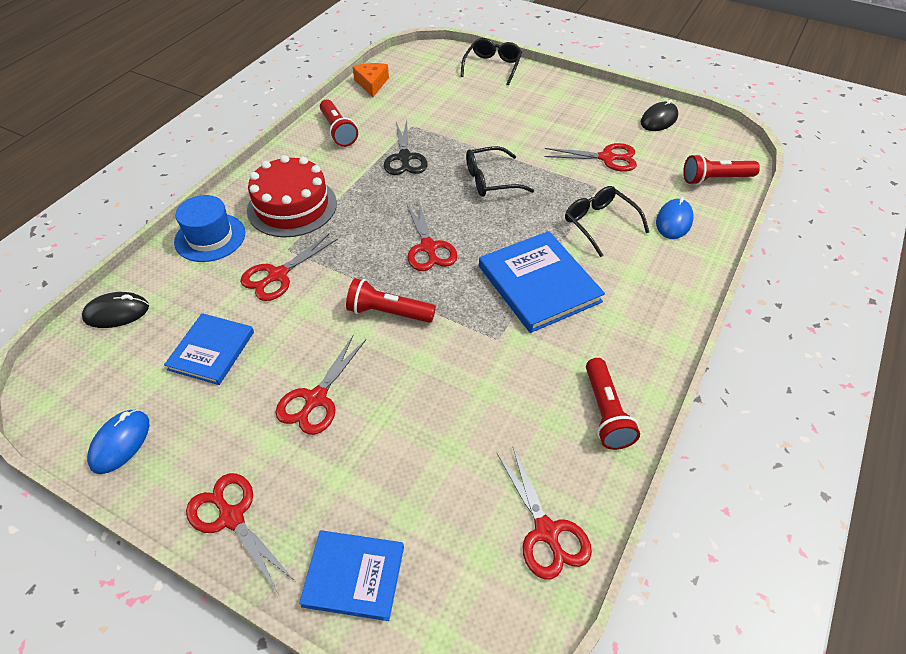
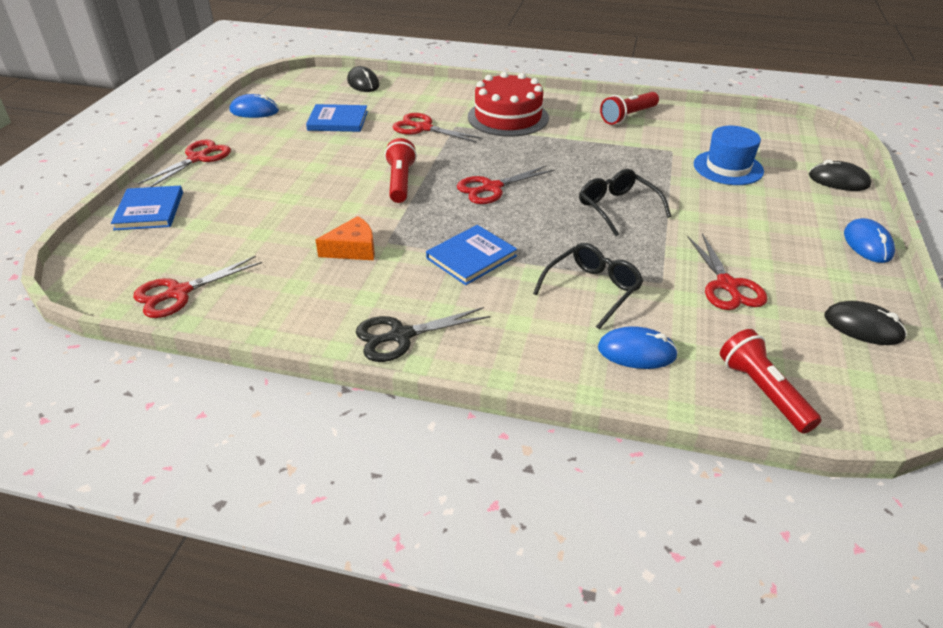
camera: 75 degrees right, 10 degrees down
blue hat [174,195,245,262] -> blue hat moved to [694,126,764,185]
red scissors [275,336,366,435] -> none
orange cheese [353,63,389,97] -> orange cheese moved to [315,216,375,260]
black scissors [384,120,428,175] -> black scissors moved to [356,307,491,362]
black glasses [460,38,522,85] -> black mouse [809,160,871,191]
blue book [479,231,605,333] -> blue book [426,225,517,285], size x0.64
red flashlight [586,358,640,450] -> none
none -> blue mouse [844,218,895,263]

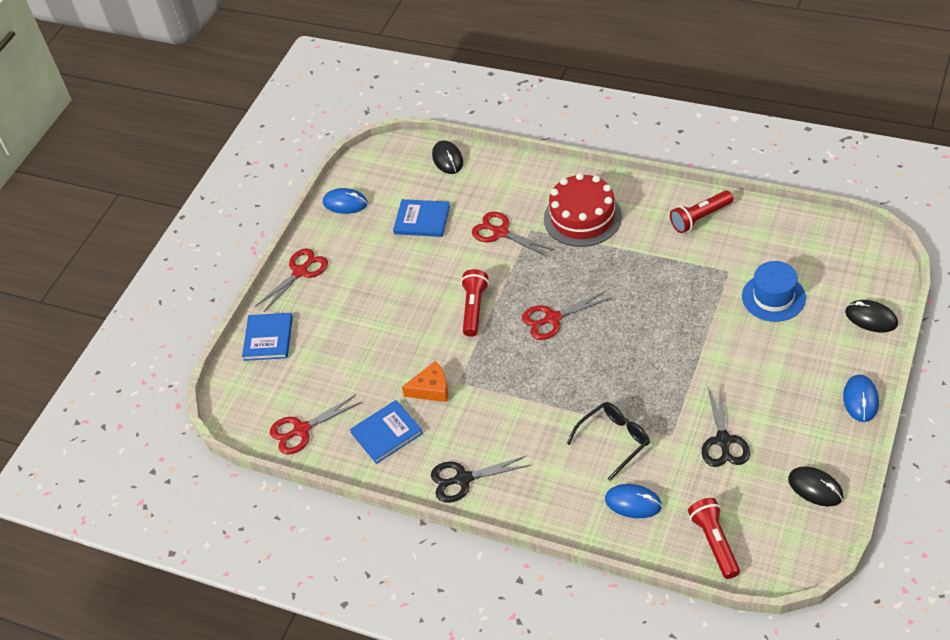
camera: 15 degrees right, 10 degrees up
blue book [426,225,517,285] -> blue book moved to [350,400,423,464]
black glasses [579,169,671,236] -> none
red scissors [687,233,767,310] -> black scissors [702,385,750,467]

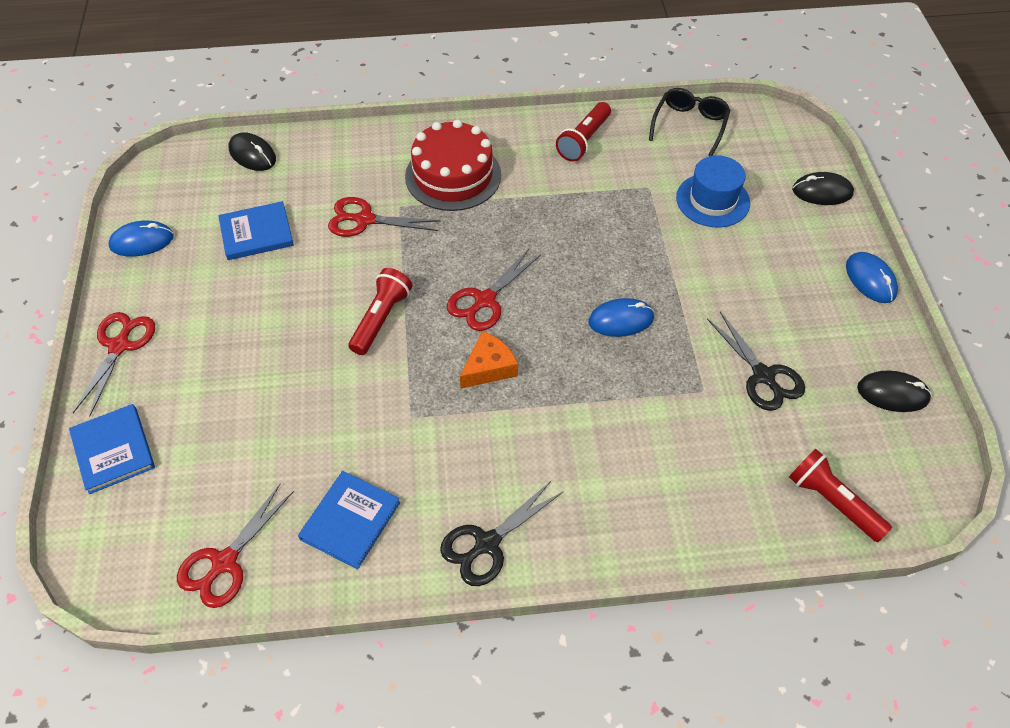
camera: 35 degrees left, 5 degrees up
orange cheese [402,361,448,402] -> orange cheese moved to [460,331,518,388]
red flashlight [461,269,489,337] -> red flashlight turned 45 degrees clockwise [348,268,412,355]
black glasses [567,402,650,481] -> black glasses moved to [649,88,730,156]
blue mouse [605,484,662,518] -> blue mouse moved to [588,298,655,337]

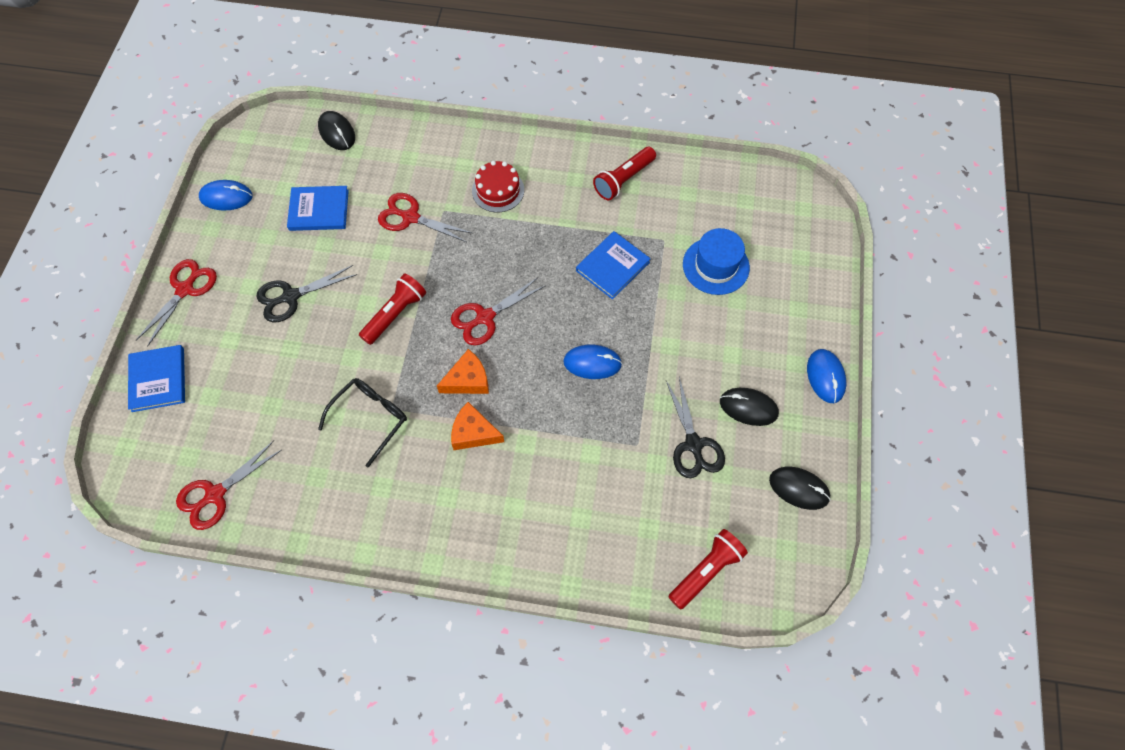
camera: 15 degrees right, 10 degrees up
blue book [298,471,400,570] -> blue book moved to [576,231,651,299]
red cake [405,120,501,211] -> red cake [472,161,524,212], size x0.62
black scissors [440,480,564,586] -> black scissors moved to [257,265,357,322]
black glasses [649,88,730,156] -> black glasses moved to [318,378,407,468]
red flashlight [789,449,892,542] -> red flashlight turned 75 degrees clockwise [669,529,748,610]
black mouse [792,172,854,205] -> black mouse moved to [720,388,779,426]
none -> orange cheese [451,402,504,450]

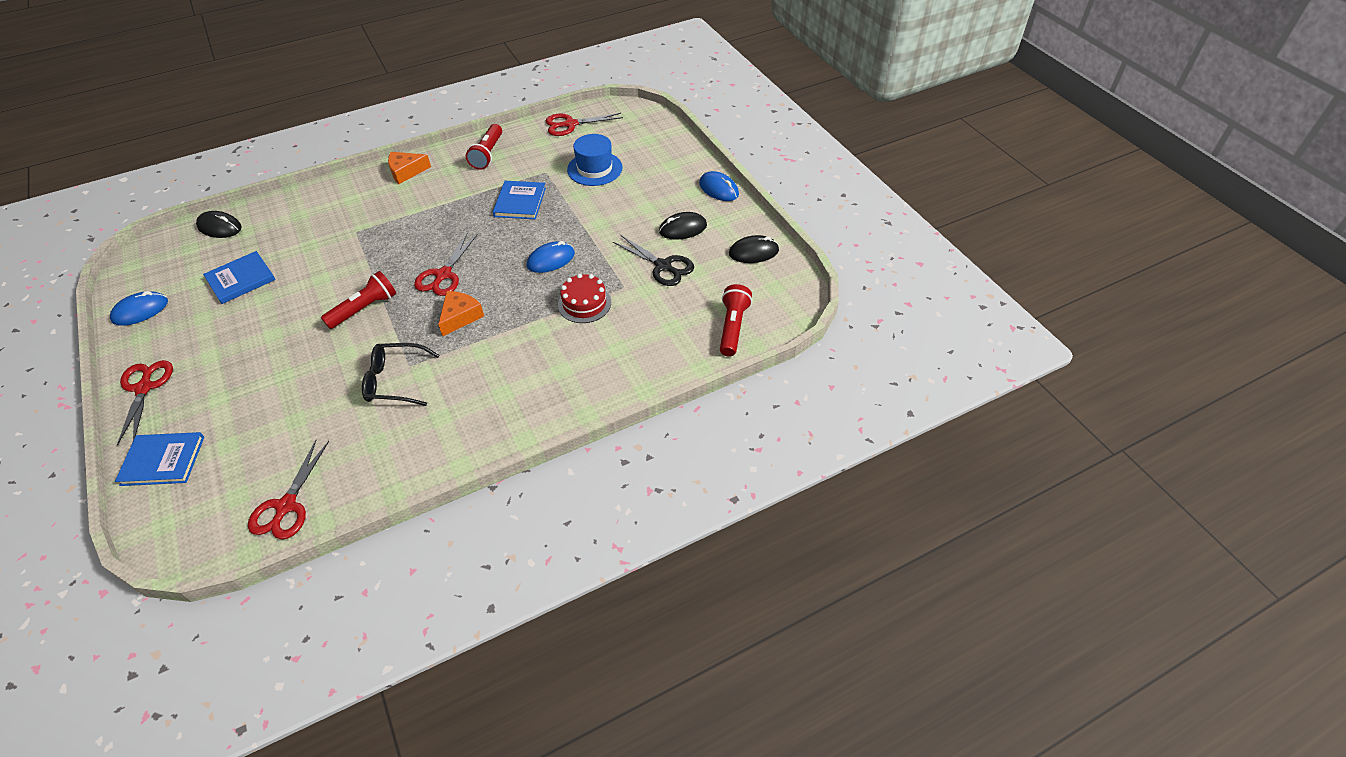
camera: 35 degrees left, 15 degrees down
blue book [128,345,185,412] -> blue book turned 45 degrees counterclockwise [115,432,204,486]
black scissors [257,265,357,322] -> none
black glasses [318,378,407,468] -> black glasses turned 90 degrees counterclockwise [362,343,440,406]
red flashlight [359,273,426,345] -> red flashlight turned 45 degrees clockwise [321,271,396,329]
red scissors [378,193,472,242] -> red scissors moved to [546,113,623,136]
orange cheese [451,402,504,450] -> orange cheese moved to [388,152,431,184]
red cake [472,161,524,212] -> red cake moved to [558,274,611,323]

